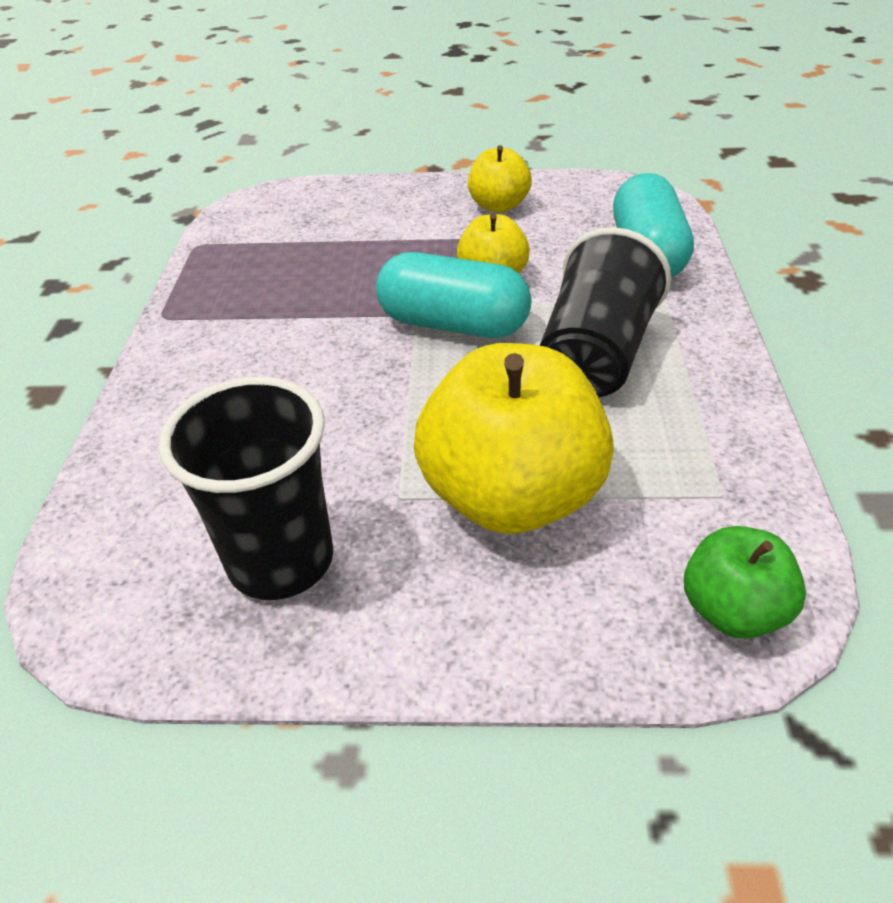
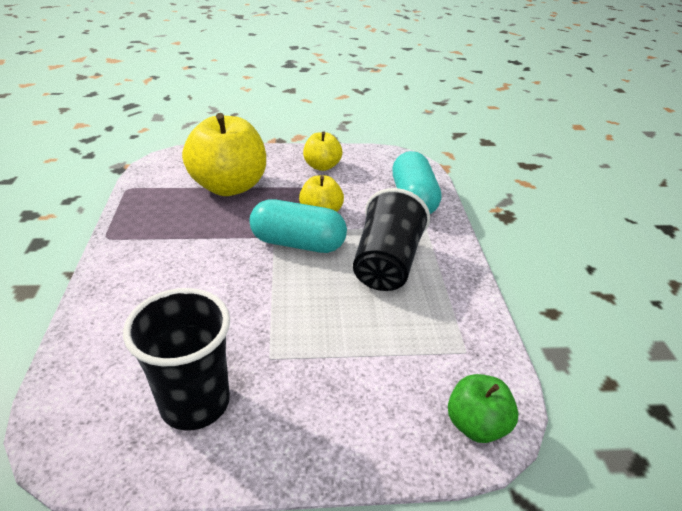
camera: 10 degrees left, 5 degrees down
yellow apple [414,343,614,534] -> yellow apple moved to [182,113,266,196]

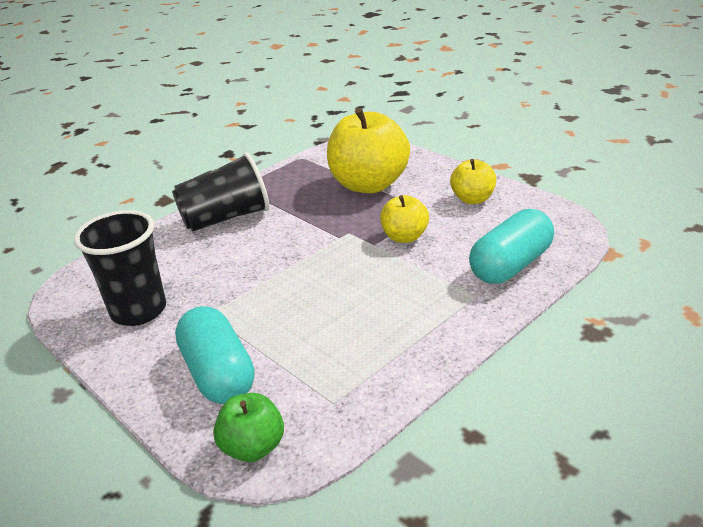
camera: 55 degrees right, 5 degrees down
turquoise capsule [249,199,347,253] -> turquoise capsule moved to [175,306,255,404]
black cup [353,188,430,291] -> black cup moved to [172,153,269,231]

